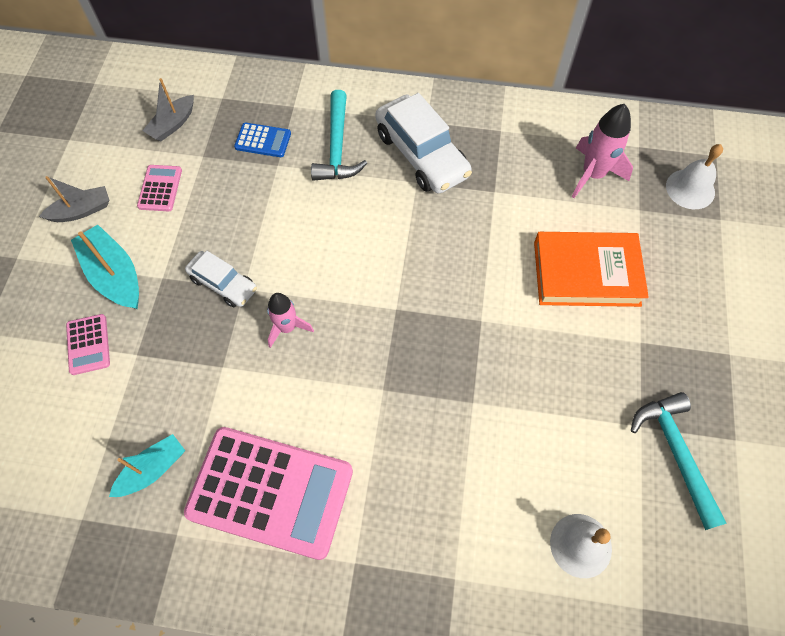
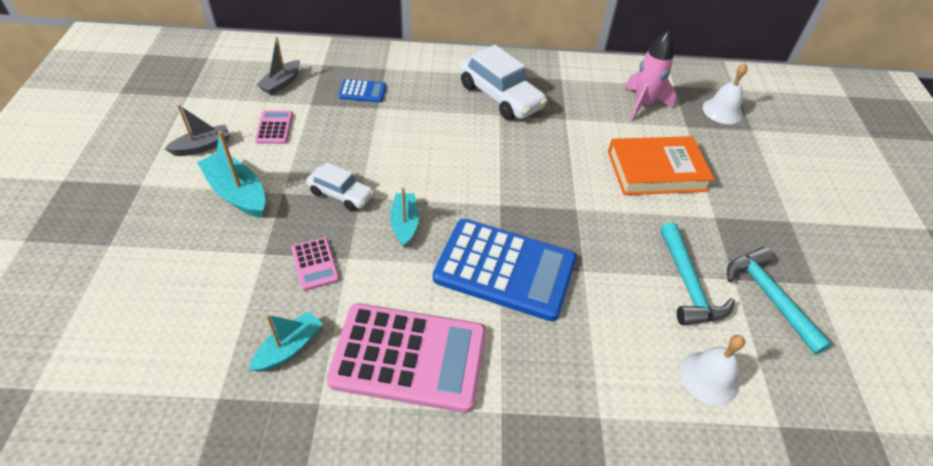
camera: 10 degrees left, 15 degrees down
pink calculator [66,314,110,375] -> pink calculator moved to [291,237,340,291]
pink rocket [267,293,314,348] -> turquoise boat [390,187,419,248]
turquoise hammer [311,90,367,181] -> turquoise hammer moved to [660,223,735,325]
none -> blue calculator [433,219,577,321]

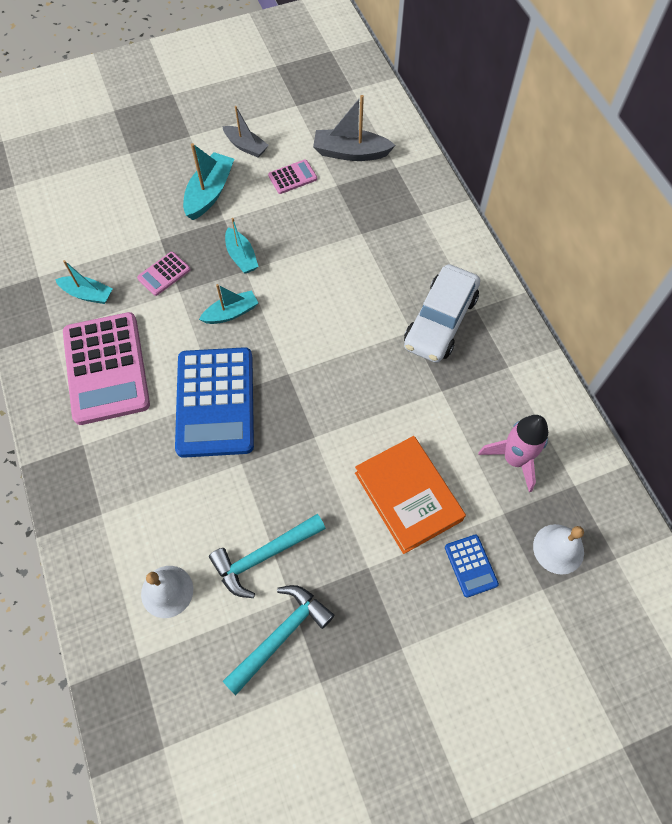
camera: 70 degrees right, 15 degrees up
grey boat [257,37,300,95] -> grey boat [313,95,396,161], size x1.50
white car [306,162,374,211] -> turquoise boat [225,218,259,274]
blue calculator [338,79,386,103] -> blue calculator moved to [445,534,499,598]

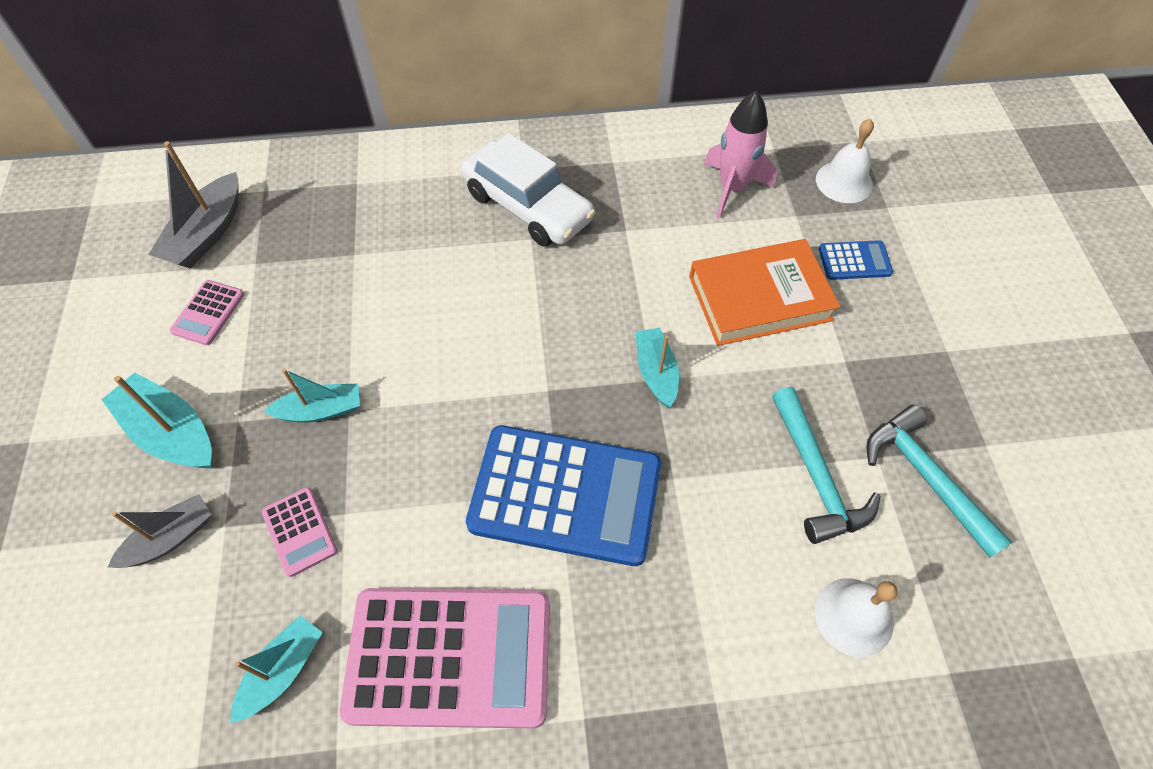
camera: 75 degrees left, 5 degrees down
turquoise boat [199,284,258,324] -> turquoise boat moved to [636,328,679,407]
grey boat [222,106,269,157] -> grey boat moved to [108,494,212,568]
pink calculator [268,160,317,194] -> pink calculator turned 150 degrees counterclockwise [170,280,244,345]

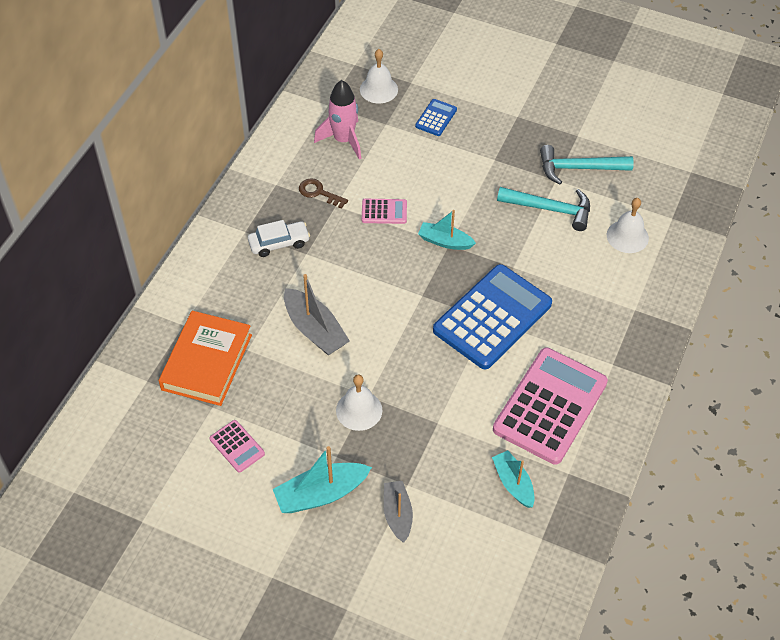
camera: 60 degrees left, 5 degrees down
grey boat [148,141,239,269] -> grey boat moved to [284,274,350,355]
pink calculator [262,487,337,577] -> pink calculator moved to [362,199,407,224]
turquoise boat [263,369,360,422] -> white bell [336,374,382,431]
white car [461,133,596,247] -> white car [248,220,310,257], size x0.58
orange book [689,239,840,346] -> orange book moved to [159,311,252,406]
none -> brown key [299,178,348,209]

